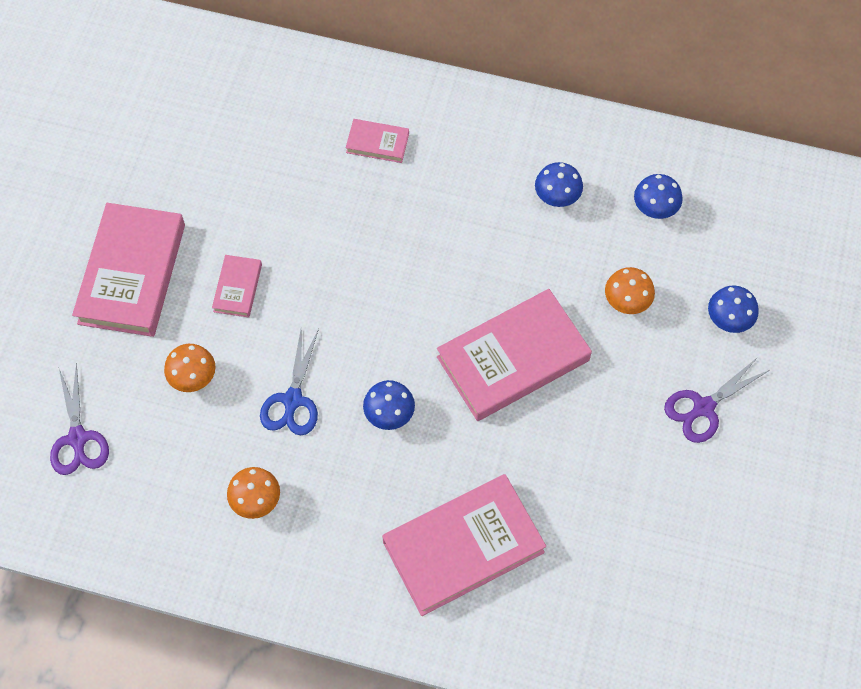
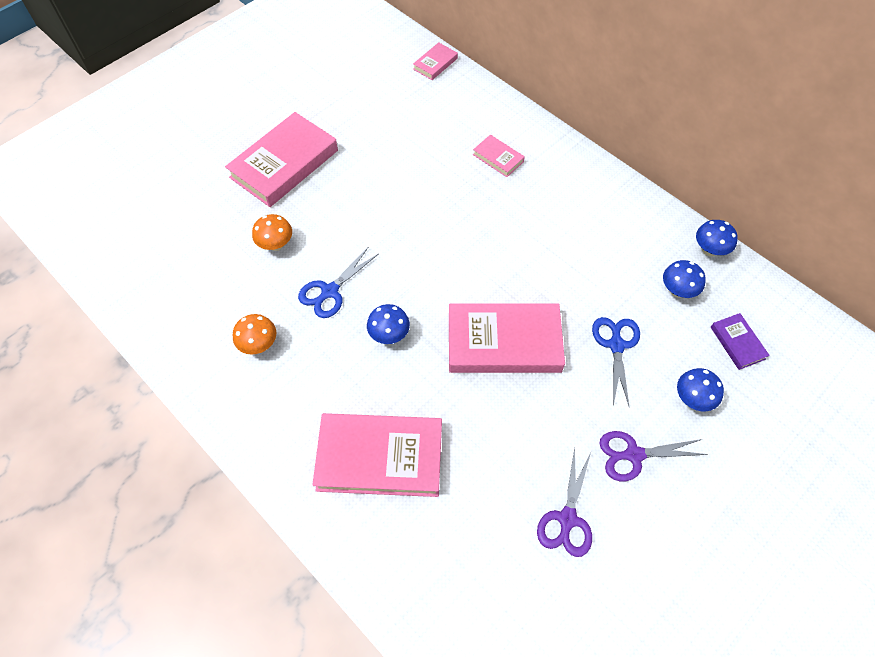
camera: 30 degrees right, 5 degrees down
purple scissors [50,363,109,475] -> purple scissors moved to [537,448,592,557]
pink book [212,255,262,318] -> pink book moved to [413,42,458,80]
blue mushroom [535,162,583,207] -> blue mushroom moved to [696,220,738,256]
orange mushroom [605,267,655,314] -> blue scissors [592,317,640,406]
none -> purple book [711,313,770,370]

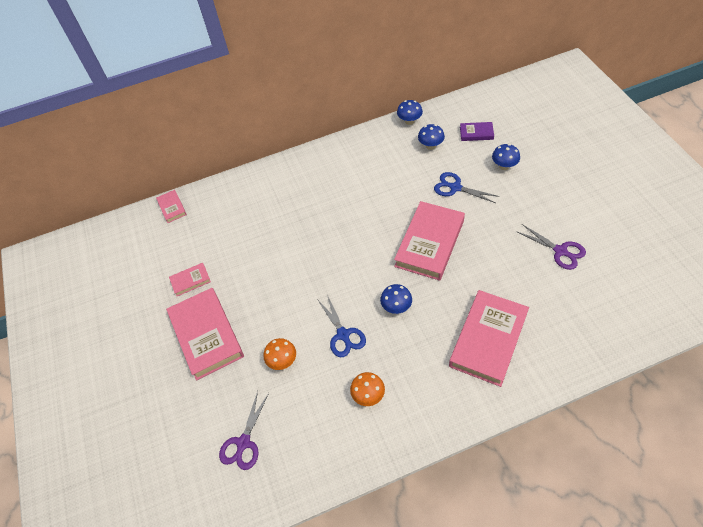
camera: 60 degrees left, 5 degrees down
pink book [473,135,525,177] -> pink book moved to [169,263,211,296]
purple scissors [599,431,708,481] -> purple scissors moved to [219,391,269,470]

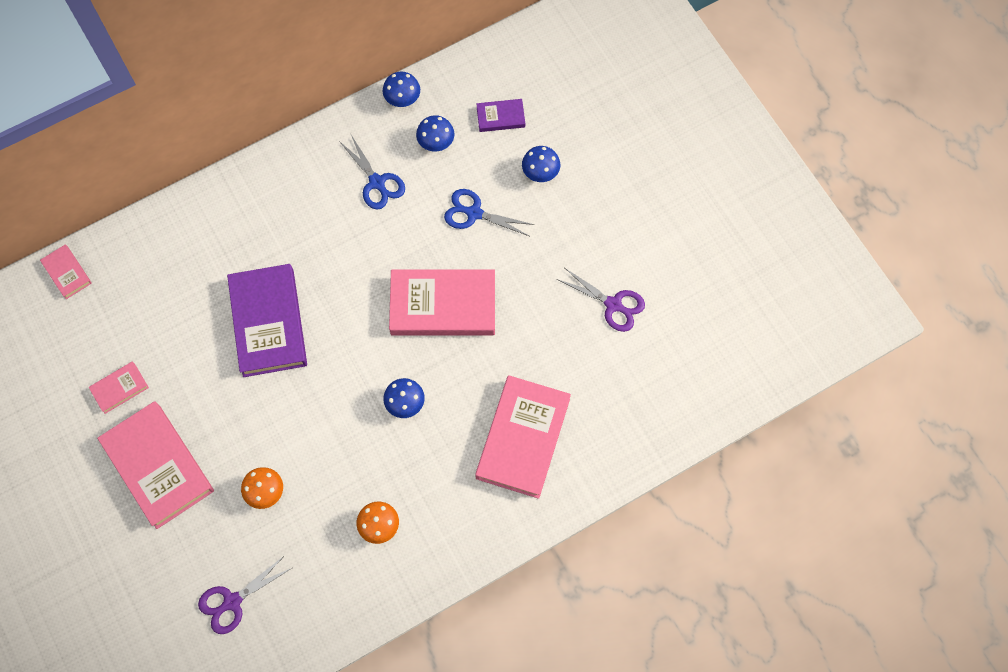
camera: 15 degrees left, 15 degrees up
purple scissors [219,391,269,470] -> purple scissors turned 45 degrees clockwise [198,556,292,634]
blue scissors [317,295,366,357] -> blue scissors moved to [339,135,405,209]
pink book [394,201,465,281] -> pink book turned 75 degrees clockwise [389,269,495,336]
none -> purple book [227,264,307,377]

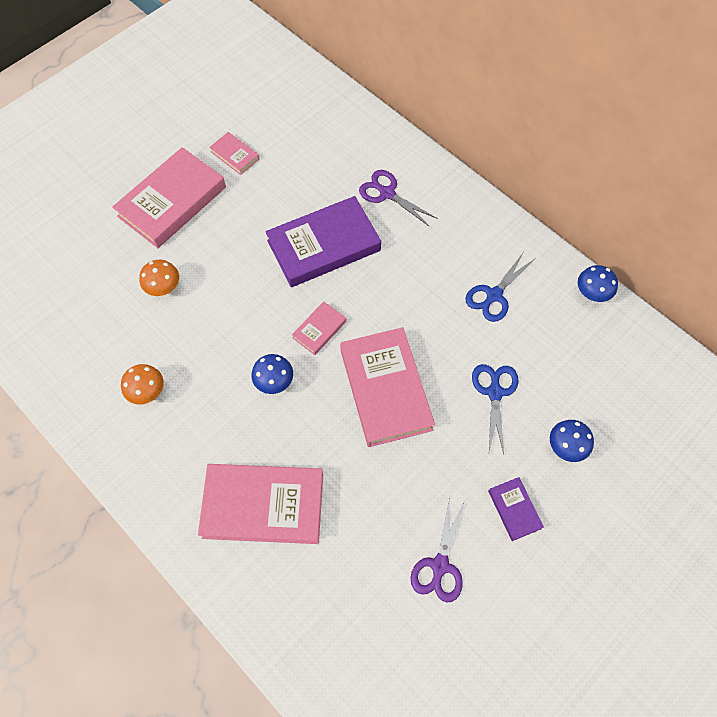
camera: 75 degrees right, 5 degrees down
pink book [40,244,92,299] -> pink book moved to [292,301,346,355]
purple scissors [198,556,292,634] -> purple scissors moved to [359,170,436,227]
blue mushroom [416,115,455,152] -> none
purple book [476,99,525,132] -> purple book moved to [488,477,544,541]

